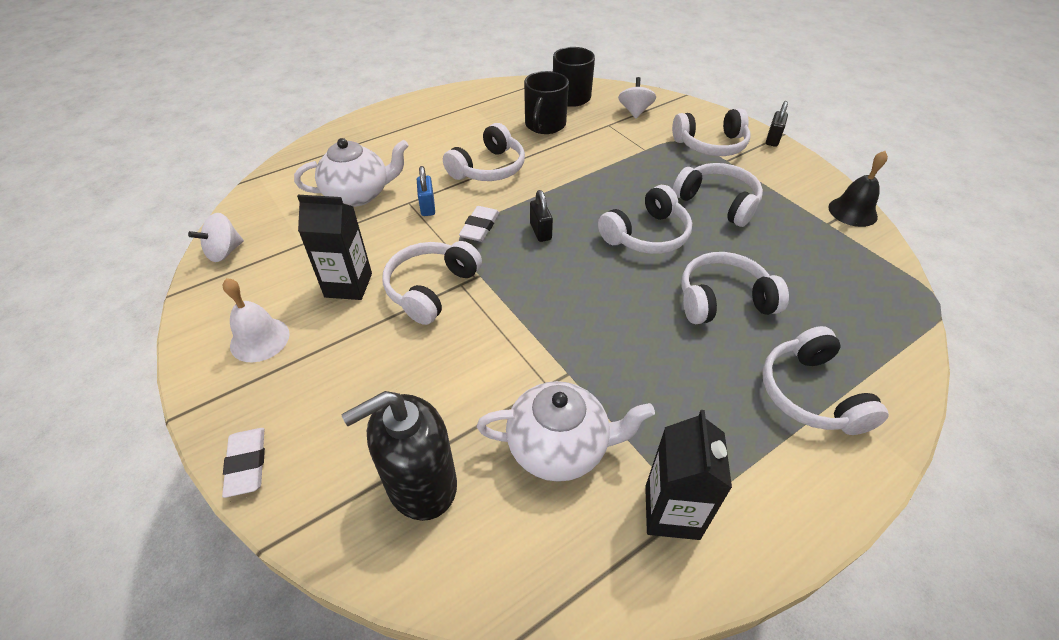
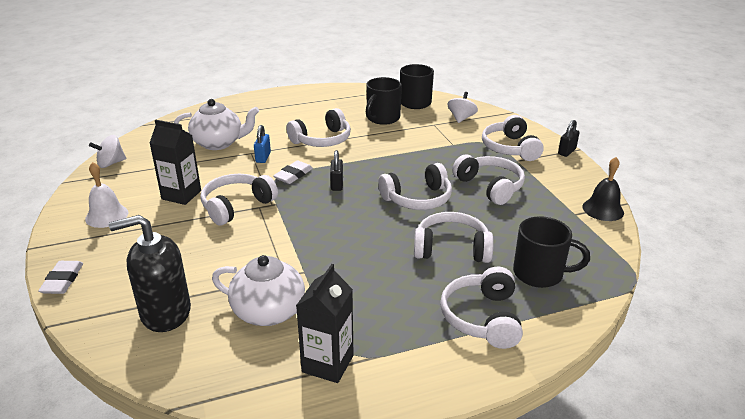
camera: 15 degrees right, 15 degrees down
white headphones [672,108,750,156] -> white headphones turned 75 degrees clockwise [482,115,544,161]
none -> black mug [513,216,590,288]

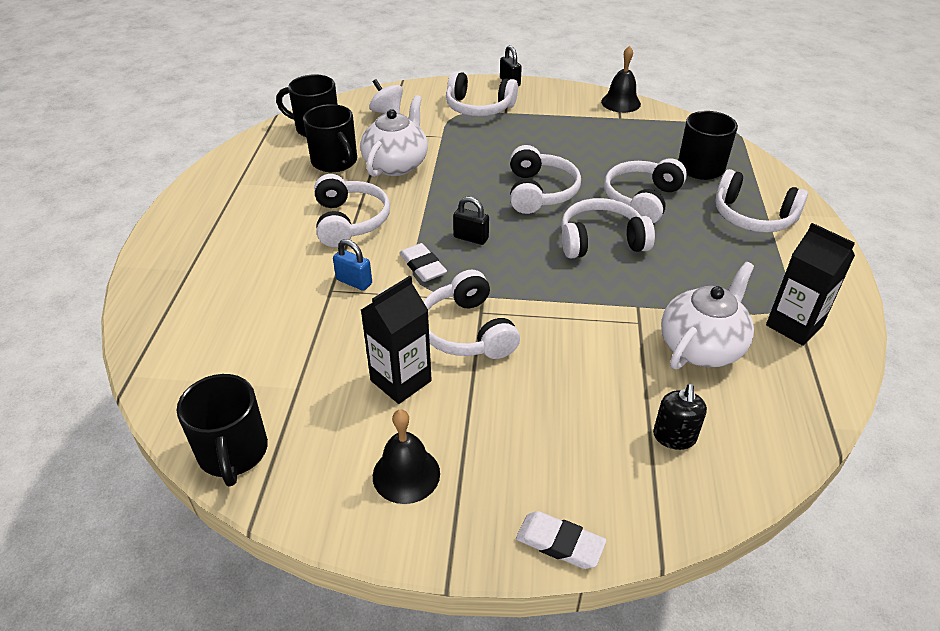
camera: 65 degrees left, 10 degrees up
white bell [85,162,128,228] -> black bell [373,409,440,504]
white spinning top [89,135,127,168] -> black mug [177,374,268,487]
black soap dispenser [109,215,191,332] -> black soap dispenser [653,384,707,450], size x0.54
white teapot [174,99,259,150] -> white teapot moved to [360,95,428,177]
white headphones [452,154,525,205] -> white headphones moved to [561,198,655,258]

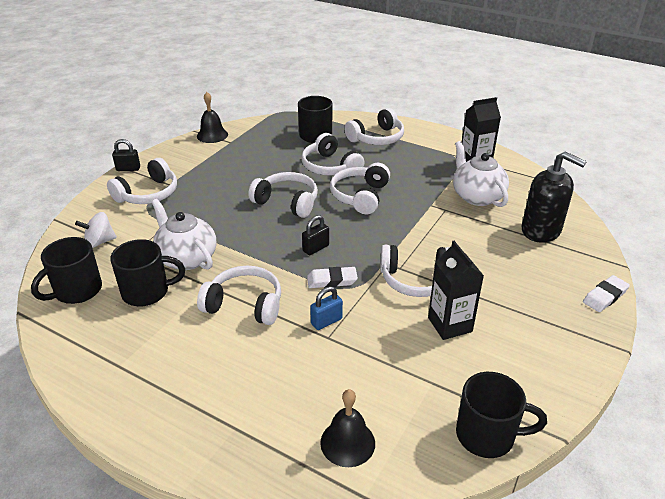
camera: 65 degrees left, 5 degrees down
black bell [373,409,440,504] -> black bell moved to [320,389,375,467]
black soap dispenser [653,384,707,450] -> black soap dispenser [522,151,587,243], size x1.85

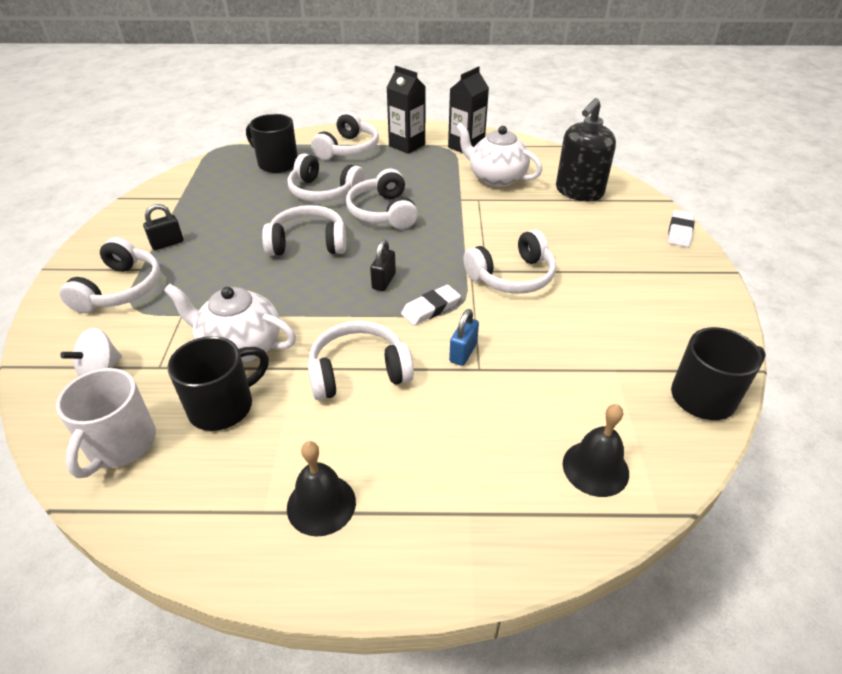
camera: 30 degrees left, 5 degrees up
black mug [31,237,102,304] -> white mug [56,368,156,478]
black padlock [112,139,140,171] -> black padlock moved to [143,204,183,250]
black bell [197,92,228,143] -> black bell moved to [287,441,356,537]
black carton [428,241,484,340] -> black carton moved to [387,66,426,154]
black soap dispenser [522,151,587,243] -> black soap dispenser turned 120 degrees clockwise [556,98,616,201]

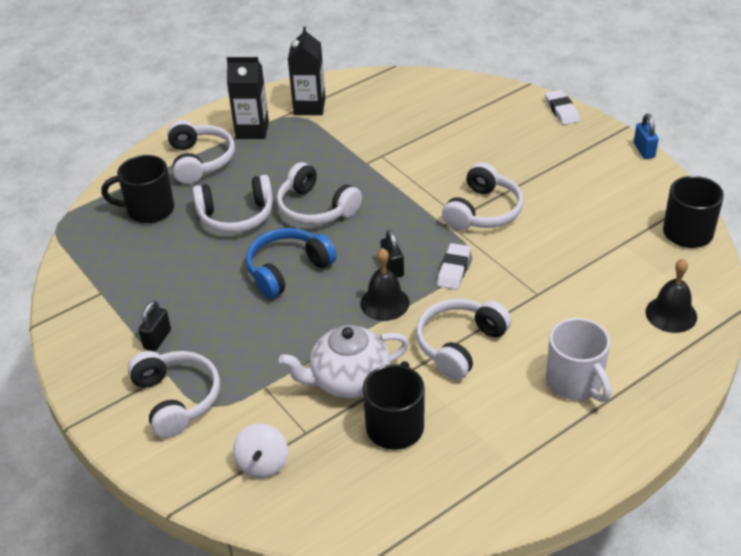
camera: 35 degrees left, 0 degrees up
white mug [56,368,156,478] -> white mug moved to [546,318,611,402]
white headphones [262,205,346,256] -> blue headphones [246,228,337,299]
black bell [287,441,356,537] -> black bell moved to [360,248,410,321]
blue padlock [449,309,479,366] -> blue padlock moved to [634,114,659,159]
white teapot [456,123,542,187] -> none
black soap dispenser [556,98,616,201] -> none

